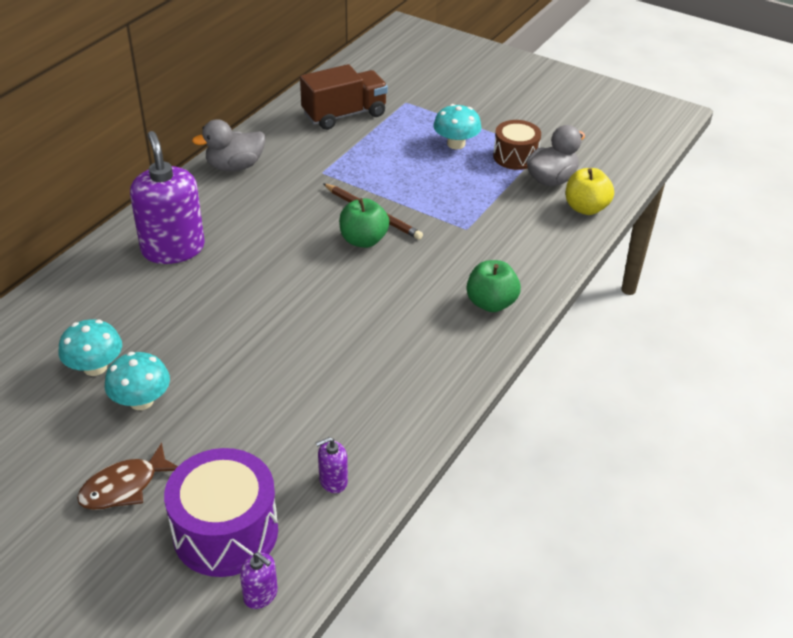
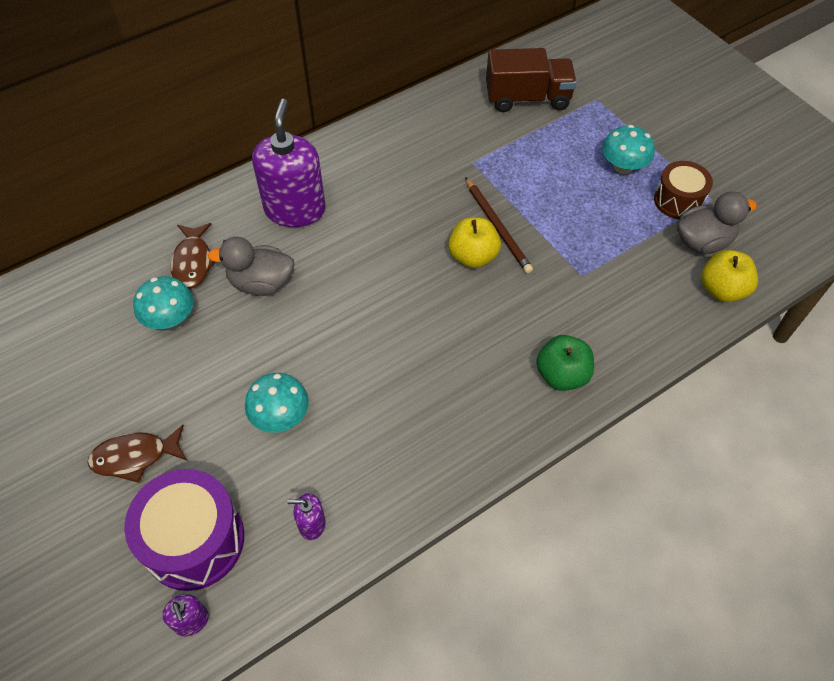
camera: 25 degrees right, 15 degrees up
turquoise mushroom [105,352,170,410] -> turquoise mushroom moved to [245,373,309,433]
grey duck [192,119,265,171] -> grey duck moved to [208,237,294,296]
green apple [339,198,389,248] -> yellow apple [448,217,501,268]
none -> brown fish [171,223,215,289]

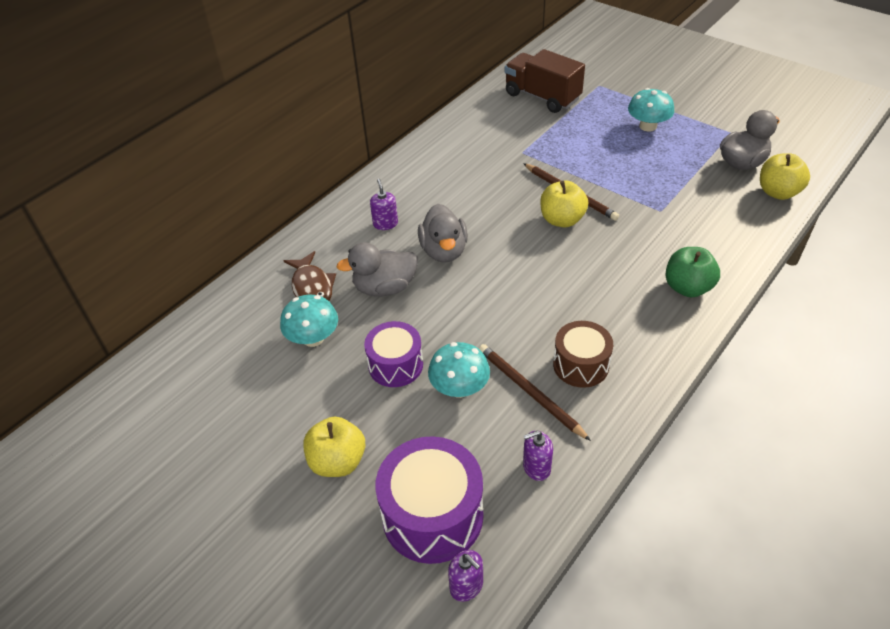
camera: 15 degrees left, 10 degrees down
brown fish [87,425,187,483] -> yellow apple [303,417,365,477]
purple soap dispenser [252,99,326,227] -> purple soap dispenser [370,179,398,230], size x0.43
brown truck [486,48,577,112] -> brown truck turned 120 degrees counterclockwise [505,49,585,113]
brown drum [654,161,713,220] -> brown drum moved to [553,321,613,388]
none -> purple drum [364,321,423,387]
none -> grey duck [418,204,468,262]
none -> brown pencil [479,344,591,441]

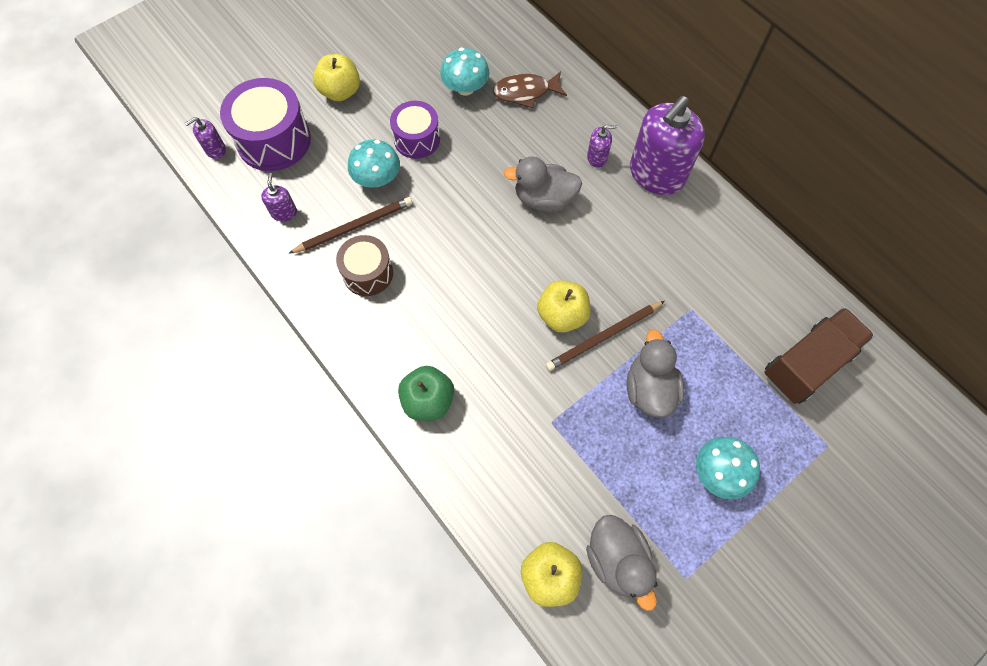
camera: 100 degrees right, 20 degrees up
grey duck [337,242,418,297] -> grey duck moved to [627,329,685,418]
none -> purple soap dispenser [630,96,705,195]

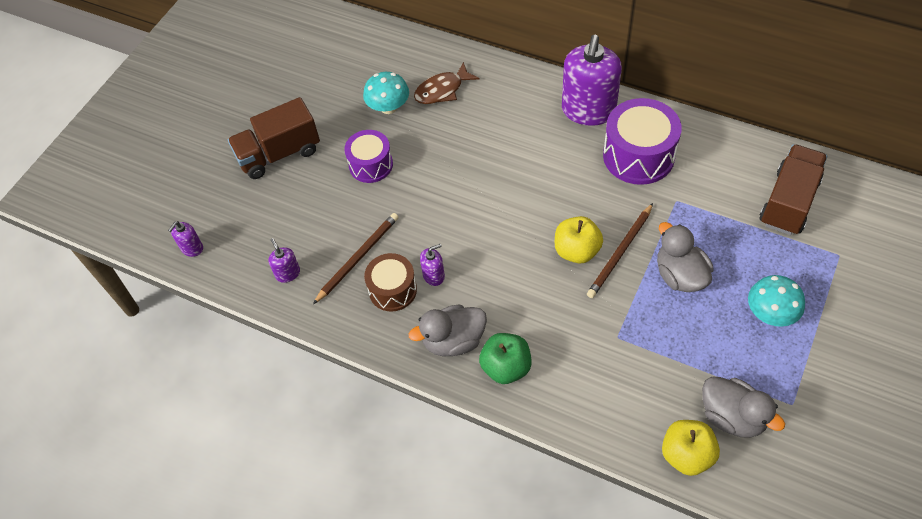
camera: 20 degrees left, 10 degrees down
purple drum [220,78,311,171] -> purple drum moved to [603,98,682,185]
yellow apple [313,54,360,101] -> brown truck [228,97,320,179]
turquoise mushroom [348,139,400,188] -> none
grey duck [504,156,582,212] -> grey duck moved to [409,304,487,357]
purple soap dispenser [587,125,617,168] -> purple soap dispenser moved to [420,244,445,286]

